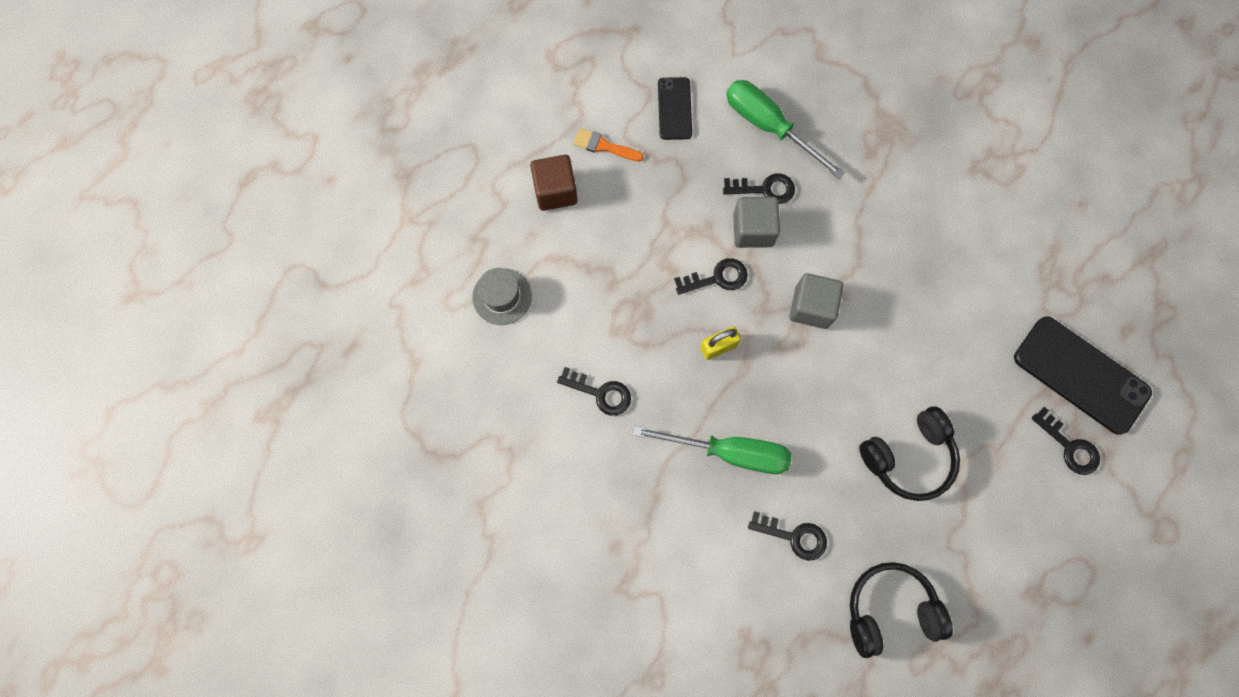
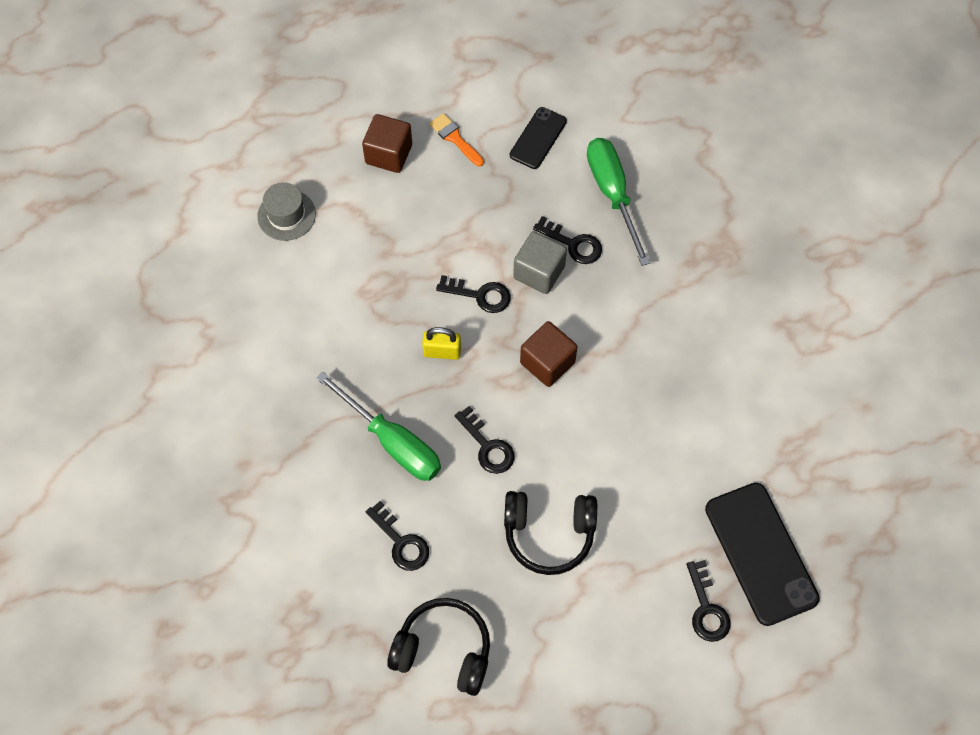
camera: 30 degrees right, 10 degrees down
black key [557,367,631,416] -> black key moved to [455,406,514,474]
grey cube [789,273,844,329] -> brown cube [520,321,577,387]

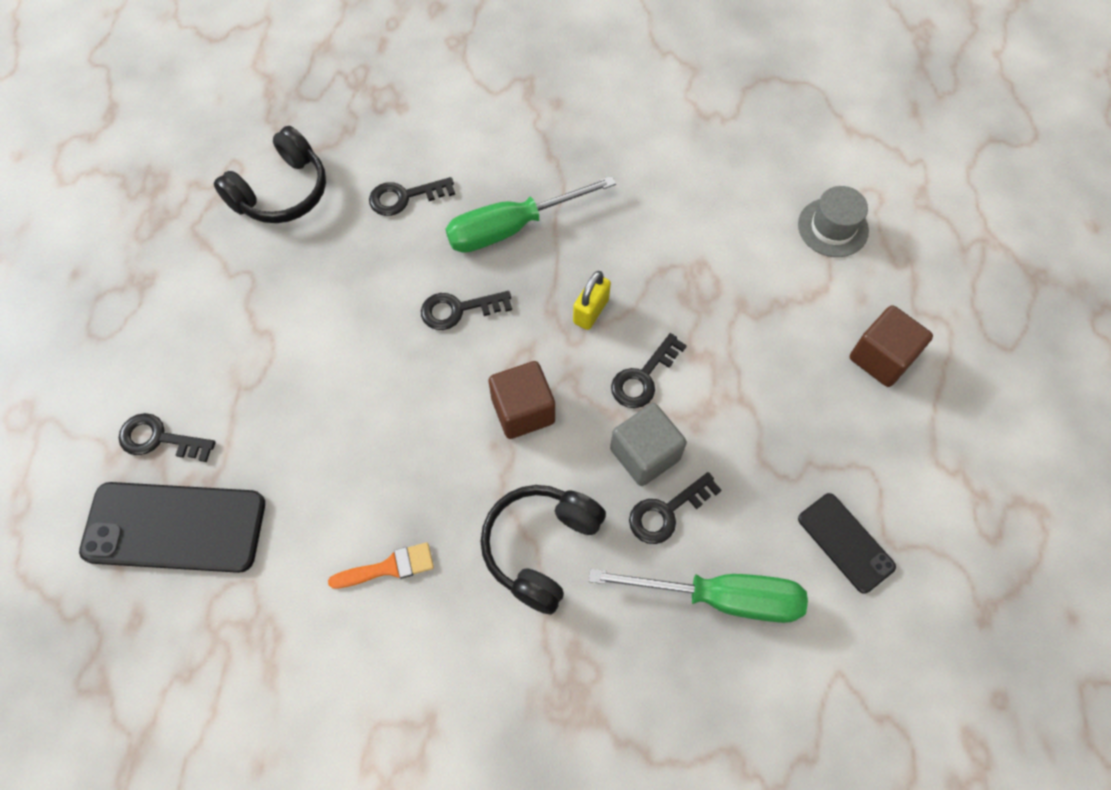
camera: 115 degrees right, 0 degrees up
orange brush [429,113,484,166] -> orange brush moved to [328,542,434,589]
black headphones [504,491,597,575] -> black headphones moved to [481,485,606,615]

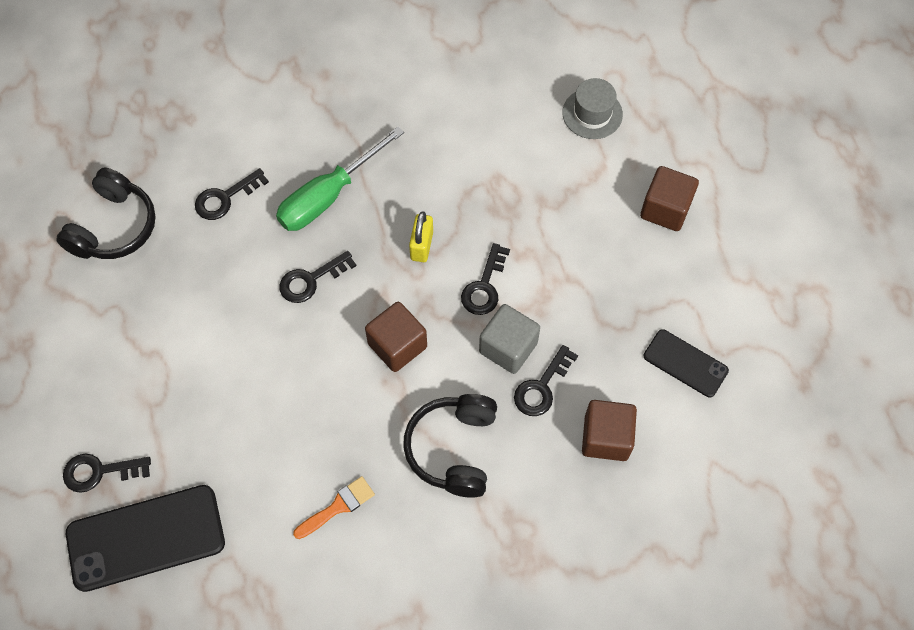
camera: 20 degrees left, 0 degrees up
green screwdriver [589,569,808,623] -> brown cube [582,400,637,461]

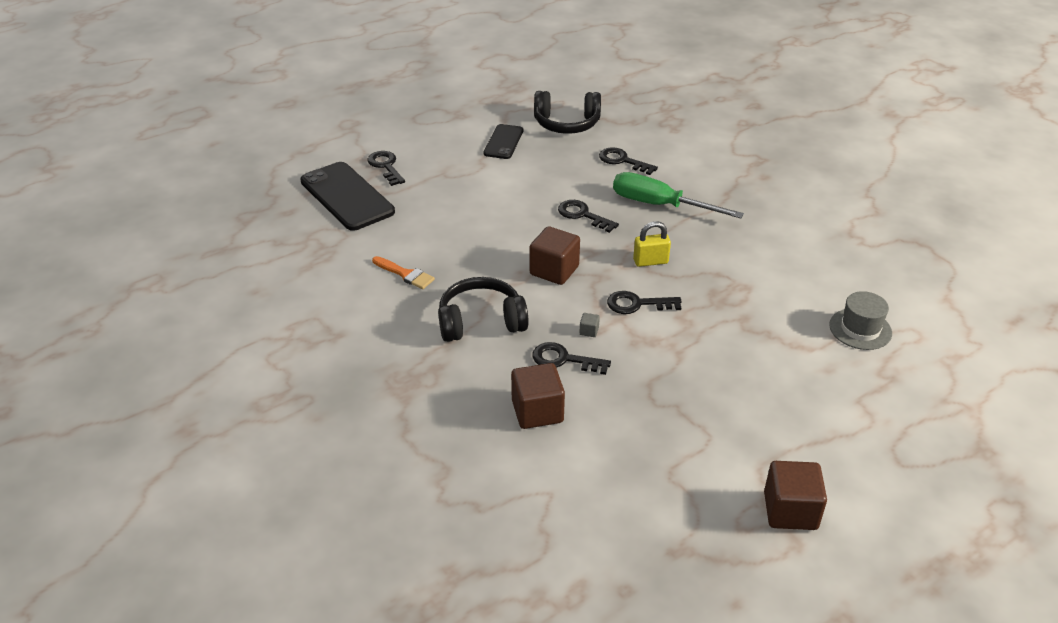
camera: 70 degrees right, 25 degrees down
grey cube [479,304,540,374] -> grey cube [580,313,600,337], size x0.41
brown cube [640,166,699,231] -> brown cube moved to [764,461,827,530]
black phone [644,329,729,397] -> black phone moved to [483,124,523,159]

